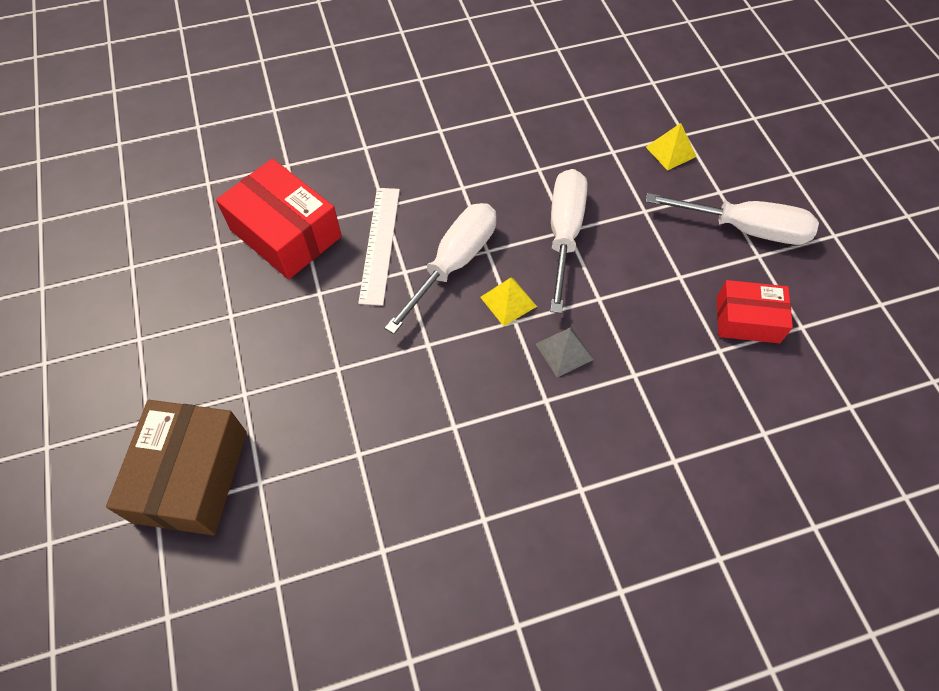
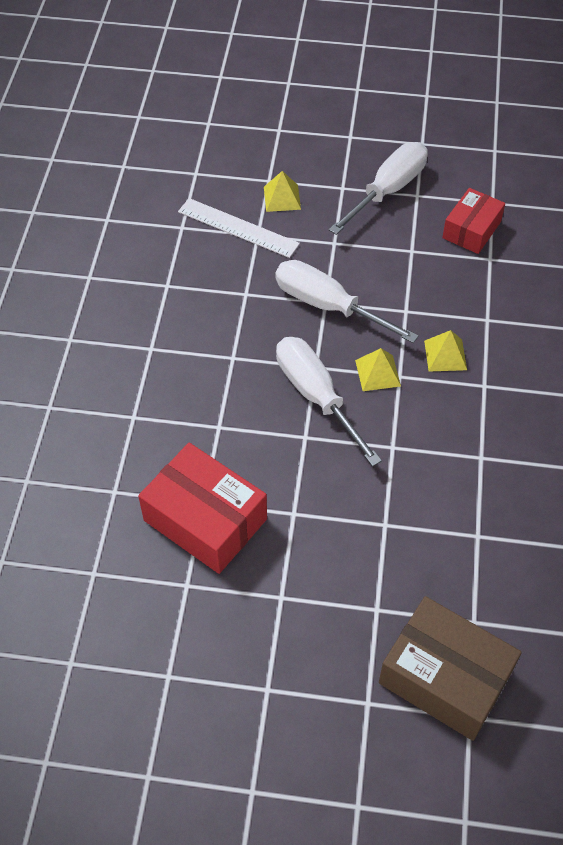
camera: 65 degrees left, 5 degrees down
red box [216,159,342,279] -> red box turned 60 degrees clockwise [138,443,267,574]
white ruler [358,188,400,306] -> white ruler moved to [178,198,300,258]
grey pyramid [536,327,594,377] -> yellow pyramid [424,330,467,372]

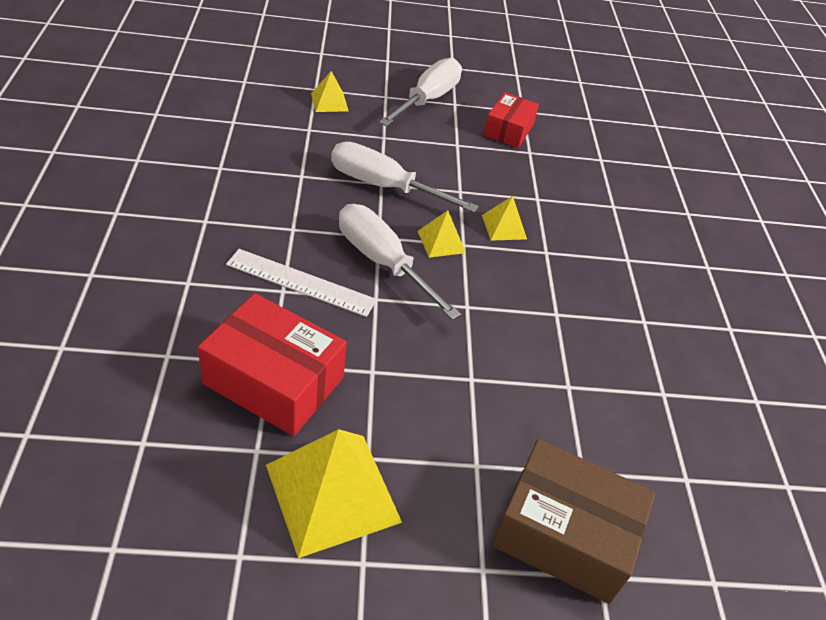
camera: 15 degrees left, 10 degrees down
white ruler [178,198,300,258] -> white ruler moved to [226,249,377,317]
none -> yellow pyramid [266,429,402,558]

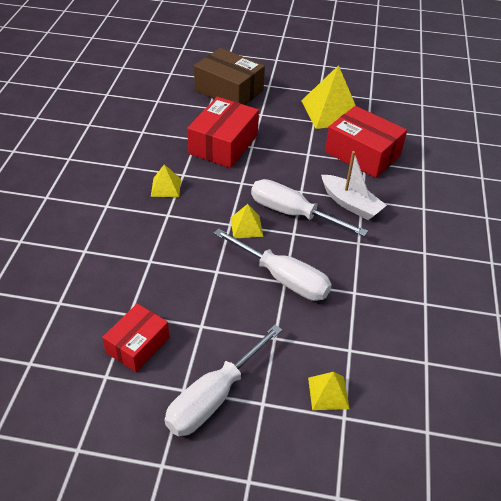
camera: 165 degrees left, 0 degrees up
white ruler [226,249,377,317] -> white boat [321,151,387,220]
white screwdriver [339,204,461,320] -> white screwdriver turned 150 degrees clockwise [251,179,368,237]
yellow pyramid [482,196,527,241] -> yellow pyramid moved to [151,164,181,197]
none -> red box [187,97,259,168]

